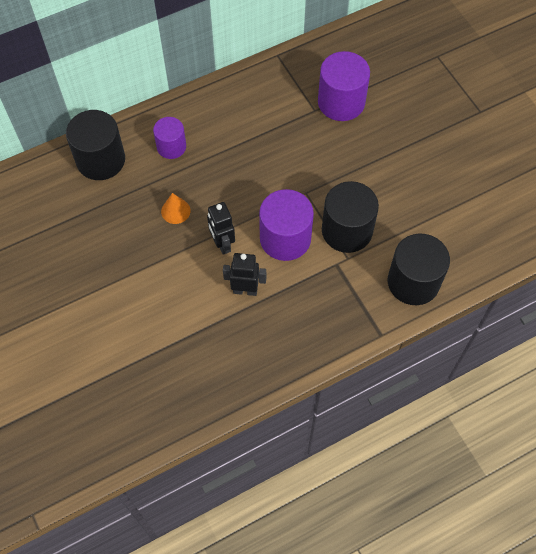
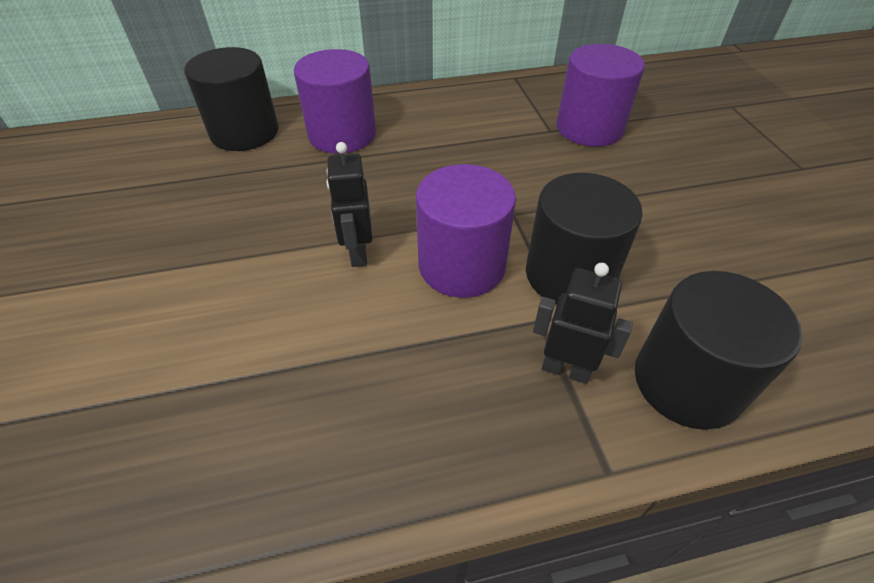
camera: 15 degrees right, 15 degrees down
purple cylinder [153,117,186,159] -> purple cylinder [294,49,376,154], size x1.64
orange cone [161,193,190,224] -> none
black robot [223,253,266,296] -> black robot moved to [533,263,633,384]

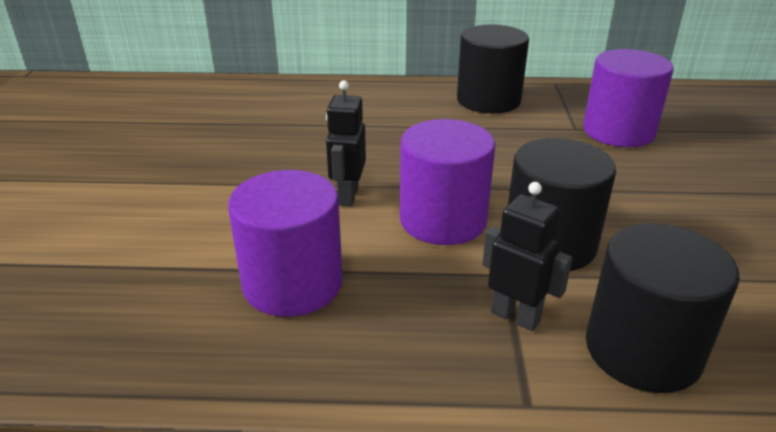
camera: 15 degrees right, 15 degrees down
black cylinder [184,47,278,151] -> black cylinder moved to [457,24,529,113]
purple cylinder [294,49,376,154] -> purple cylinder moved to [228,170,343,317]

